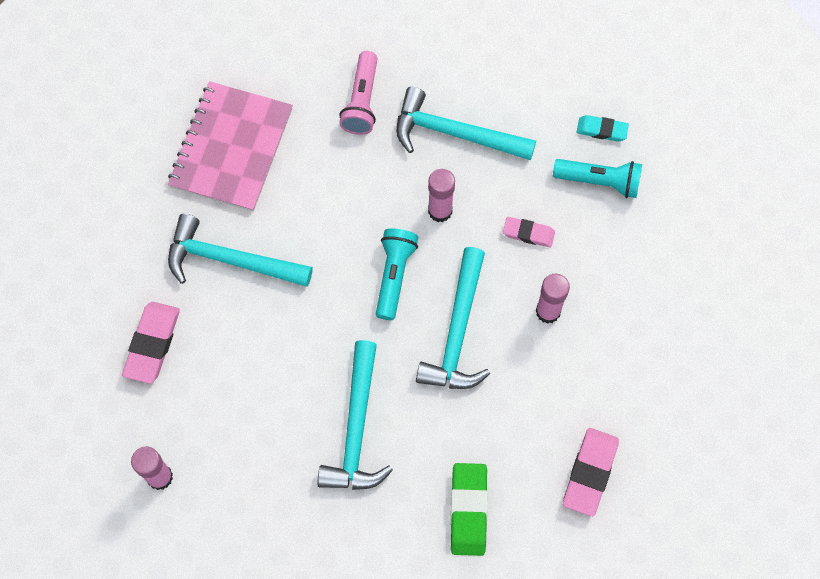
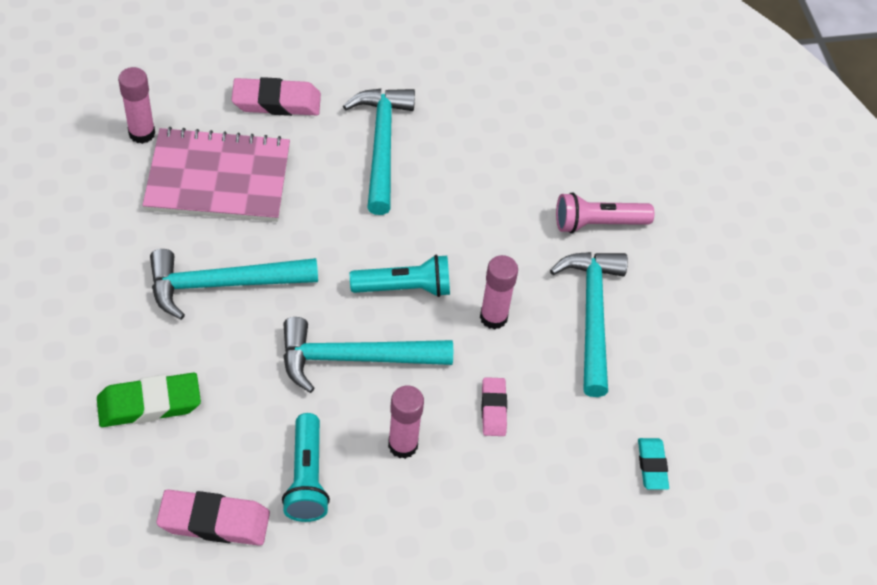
camera: 70 degrees right, 15 degrees down
pink notebook [168,81,293,212] -> pink notebook moved to [142,127,290,222]
turquoise flashlight [553,159,642,198] -> turquoise flashlight moved to [282,413,330,522]

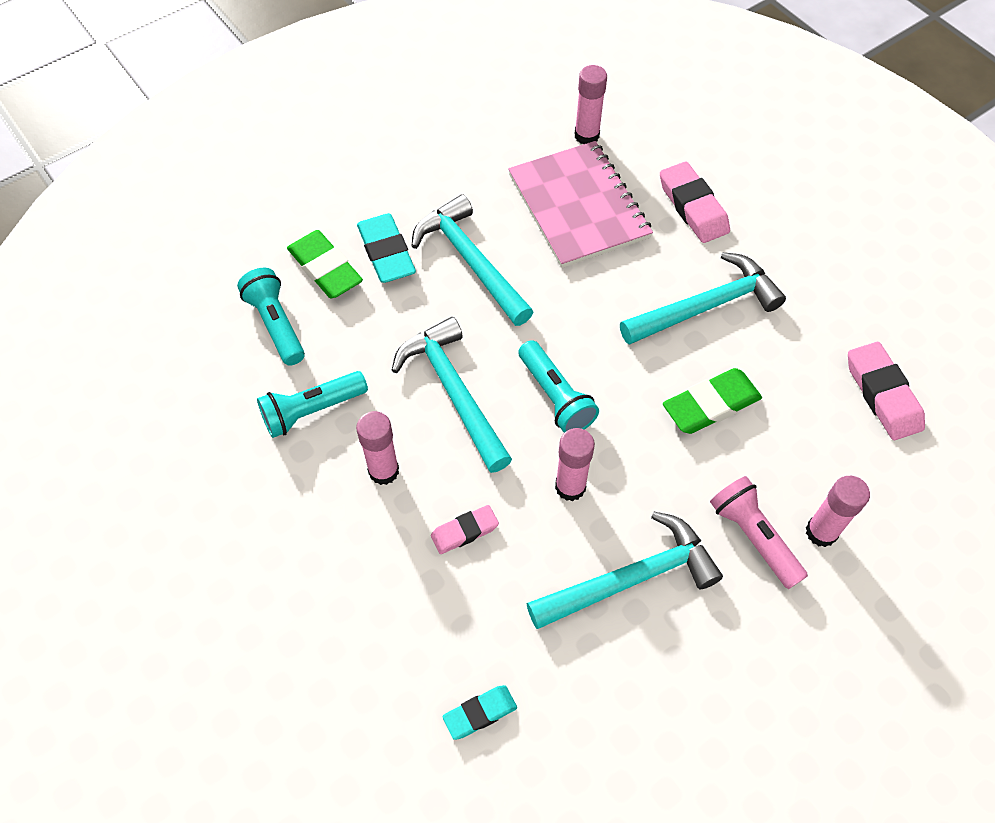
camera: 70 degrees right, 5 degrees up
pink eraser [156,489,270,546] -> pink eraser moved to [848,342,925,440]
none -> turquoise flashlight [237,268,305,366]
none -> turquoise eraser [357,213,416,283]
none -> green eraser [663,368,762,434]
none -> pink glue stick [806,476,870,547]

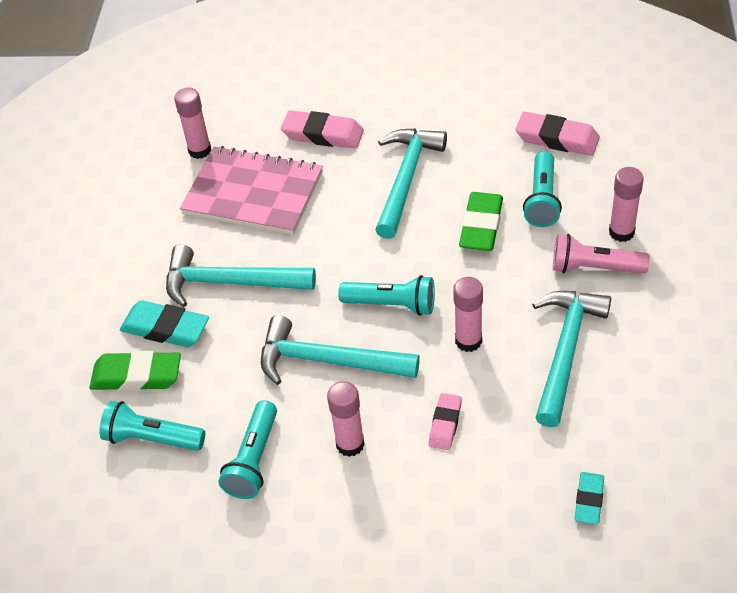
camera: 45 degrees left, 10 degrees down
none -> turquoise flashlight [523,151,562,227]

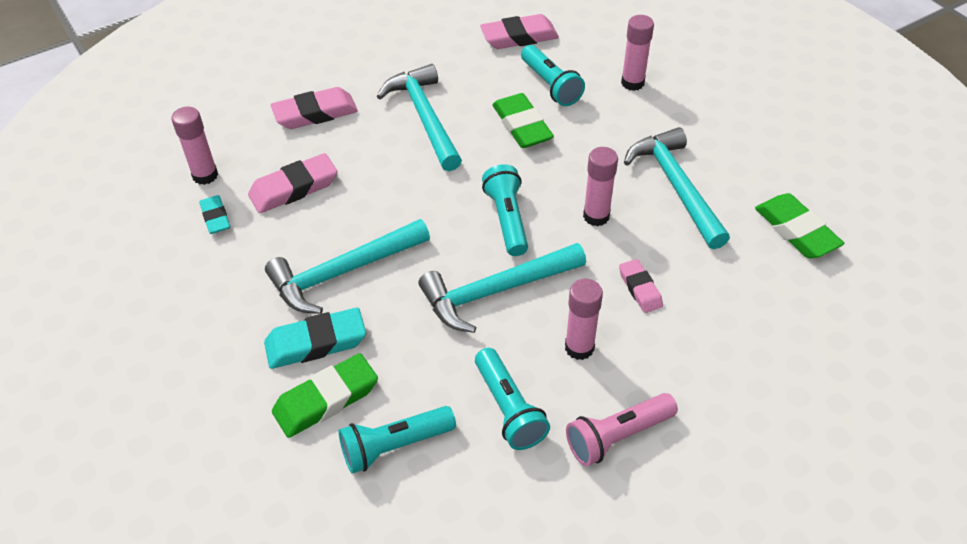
camera: 40 degrees left, 0 degrees up
pink notebook [180,146,323,235] -> pink eraser [248,153,337,213]
turquoise flashlight [338,275,435,316] -> turquoise flashlight turned 75 degrees counterclockwise [482,164,528,256]
pink flashlight [553,234,650,274] -> pink flashlight moved to [566,393,678,466]
turquoise eraser [575,472,604,525] -> turquoise eraser moved to [199,195,230,234]
none -> green eraser [755,193,844,258]

